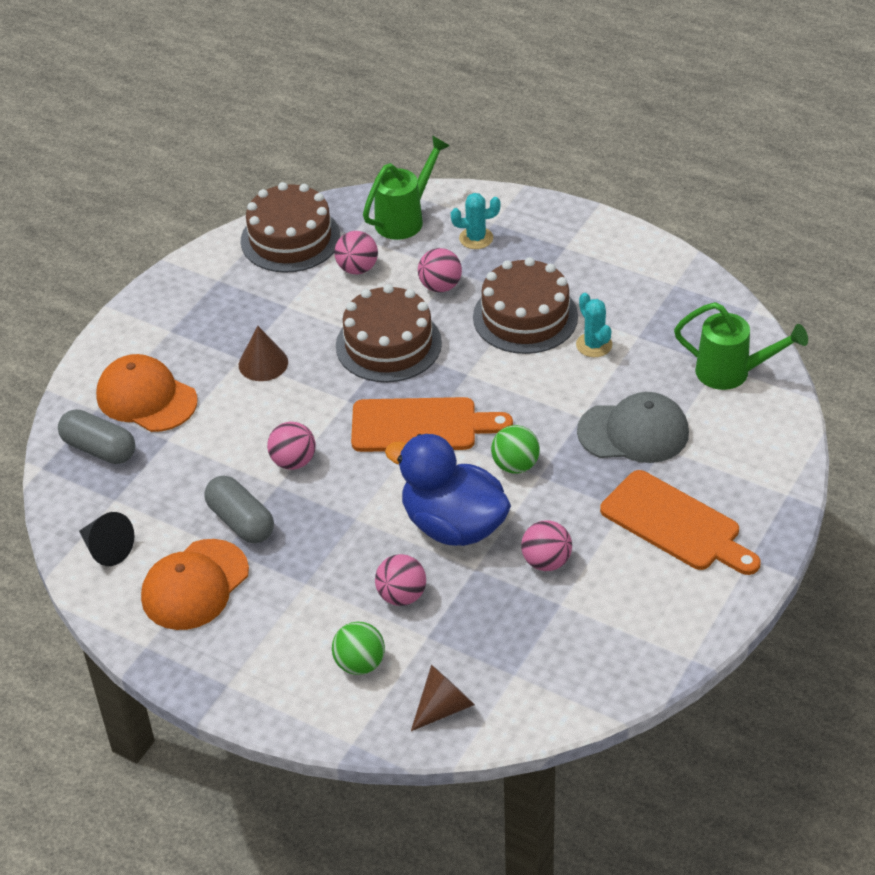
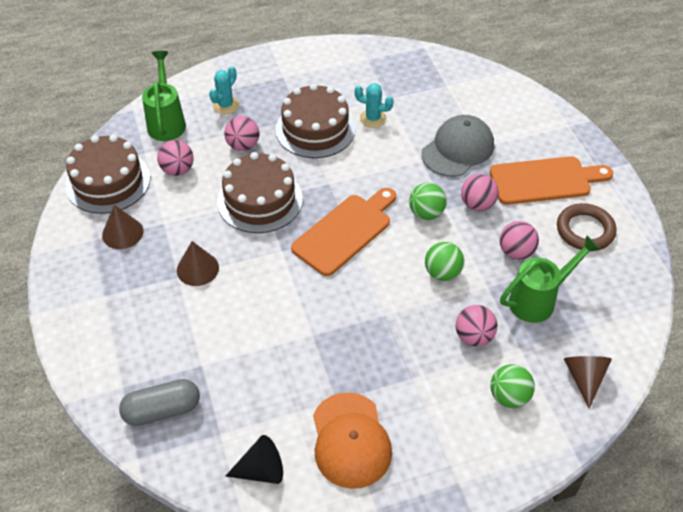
camera: 50 degrees left, 5 degrees up
orange cap [96,354,197,432] -> none
grey capsule [204,476,274,544] -> none
pink ball [267,422,316,470] -> pink ball moved to [461,174,498,211]
blue duck [385,434,511,546] -> green ball [425,242,464,281]
green watering can [674,302,808,390] -> green watering can moved to [500,235,601,323]
none -> brown cone [102,205,143,249]
none -> brown ring [557,203,616,251]

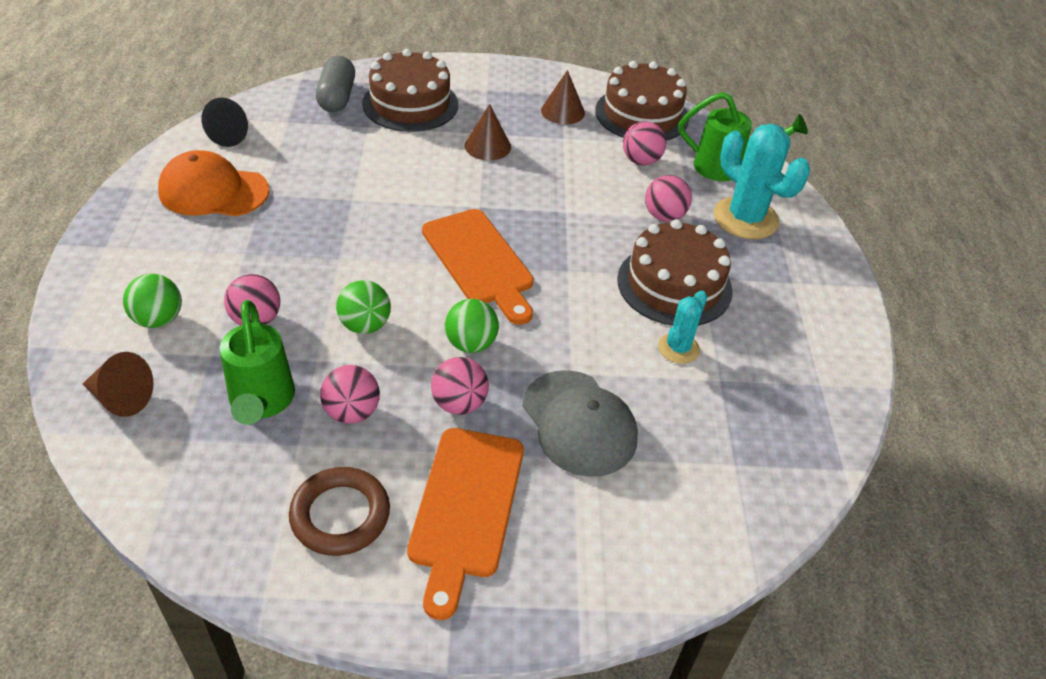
camera: 105 degrees right, 5 degrees down
turquoise cactus [209,66,239,114] -> turquoise cactus [713,124,810,239], size x1.83
brown cake [217,152,303,233] -> brown cake moved to [362,49,458,132]

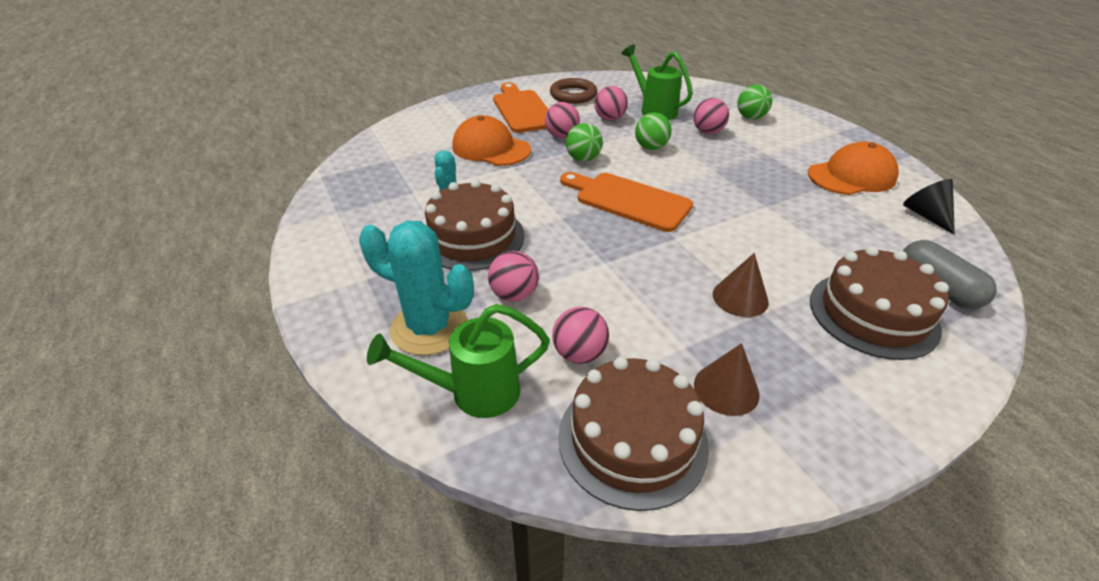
camera: 155 degrees right, 5 degrees down
brown cone [83,352,154,417] -> none
grey cap [522,370,638,477] -> orange cap [452,115,531,166]

